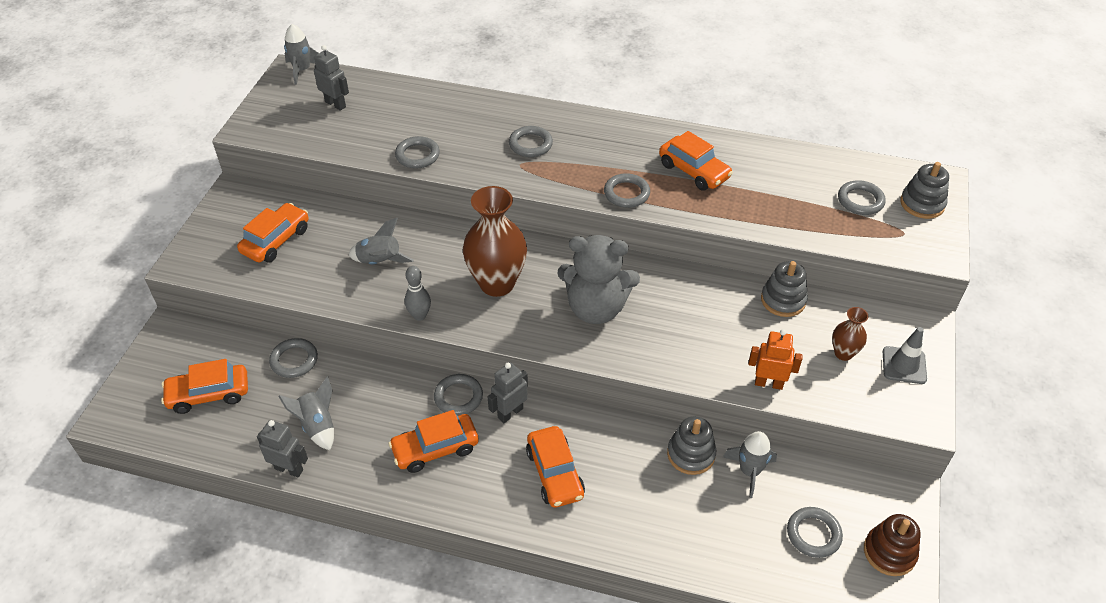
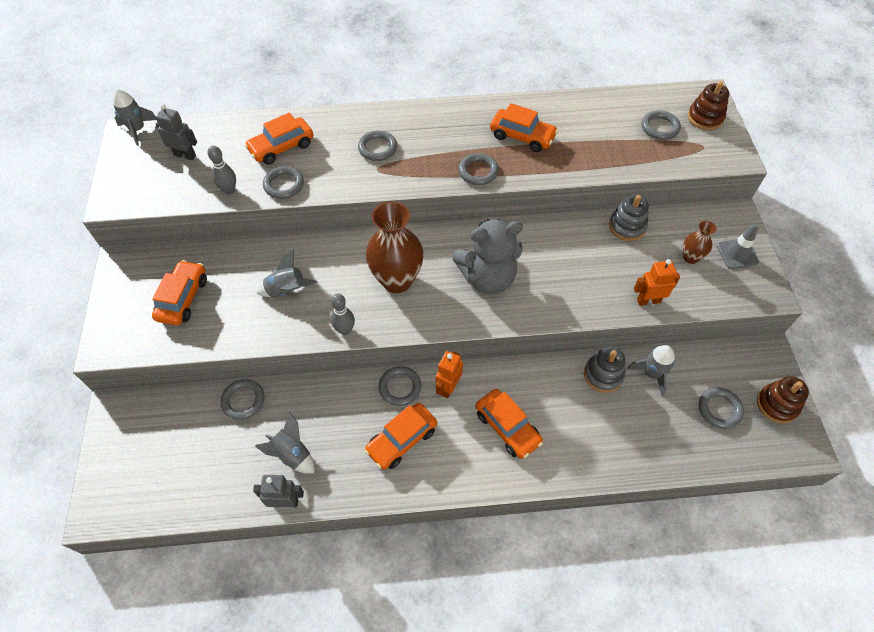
camera: 20 degrees left, 10 degrees up
orange car [161,359,248,414] -> orange car moved to [245,113,314,165]
grey robot [488,362,528,423] -> orange robot [436,351,463,398]
grey stacking toy [900,162,949,219] -> brown stacking toy [688,81,729,130]
none -> grey bowling pin [207,146,236,195]

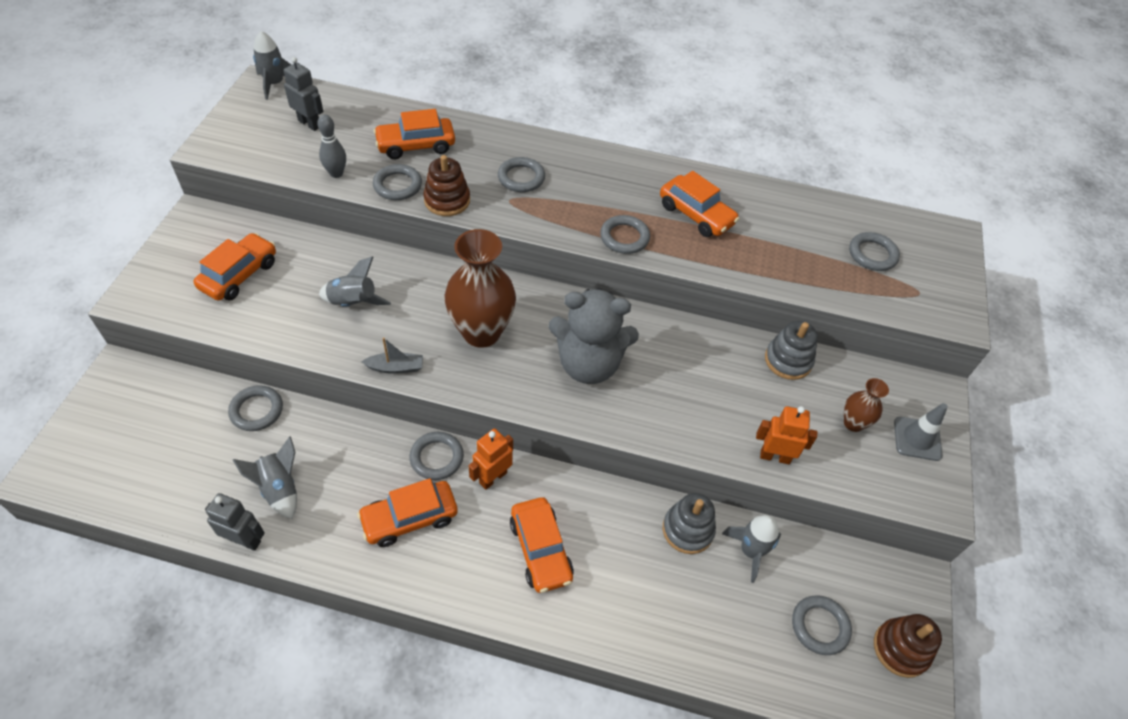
camera: 15 degrees right, 5 degrees down
grey bowling pin [331,294,355,335] -> grey boat [361,337,423,374]
brown stacking toy [688,81,729,130] -> brown stacking toy moved to [423,155,470,216]

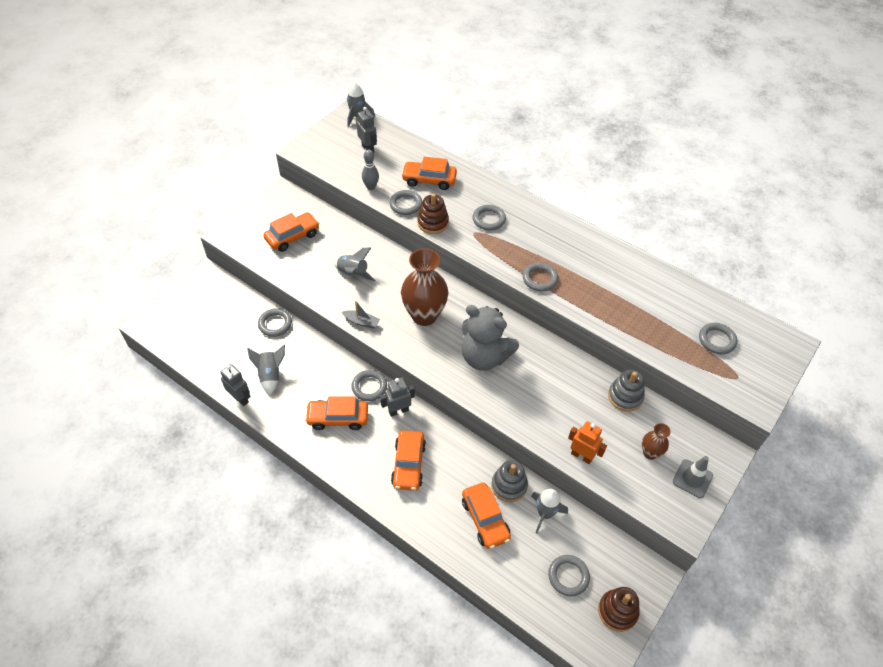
camera: 25 degrees right, 0 degrees up
orange robot [469,428,513,490] -> grey robot [380,378,415,417]
orange car [660,171,739,237] -> orange car moved to [462,483,511,549]

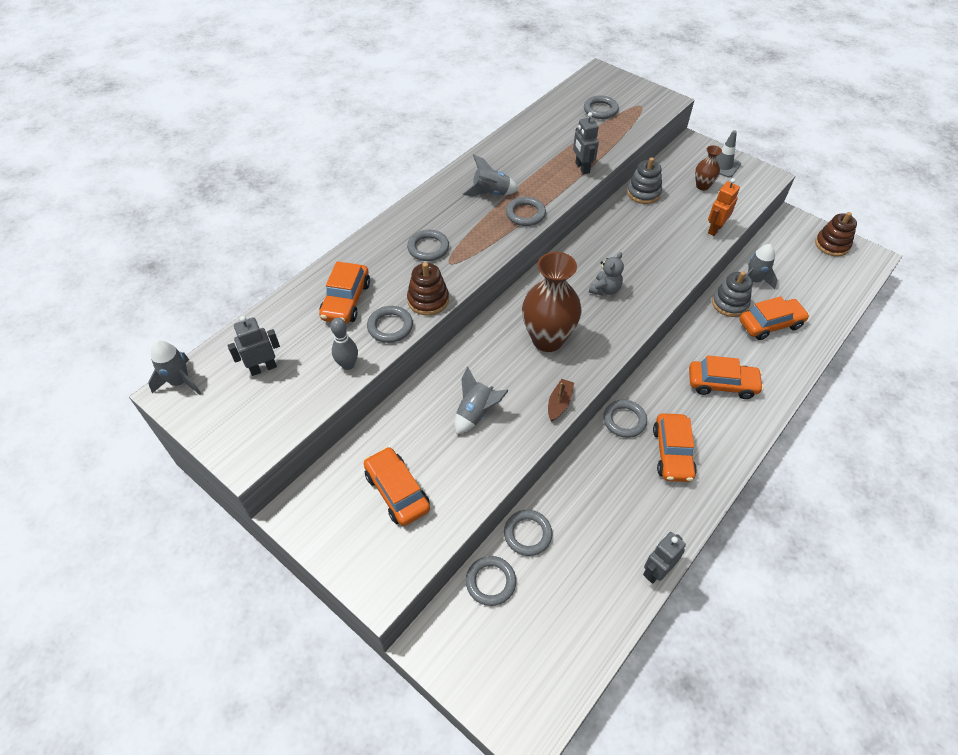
camera: 85 degrees left, 0 degrees up
grey rocket [247,345,285,395] -> grey rocket moved to [462,154,518,197]
grey boat [342,301,380,329] -> brown boat [548,379,574,421]
grey robot [380,378,415,417] -> grey robot moved to [573,112,599,174]
grey teddy bear [462,305,519,371] -> grey teddy bear [589,252,624,296], size x0.50
grey ring [548,555,590,596] -> grey ring moved to [466,556,516,606]

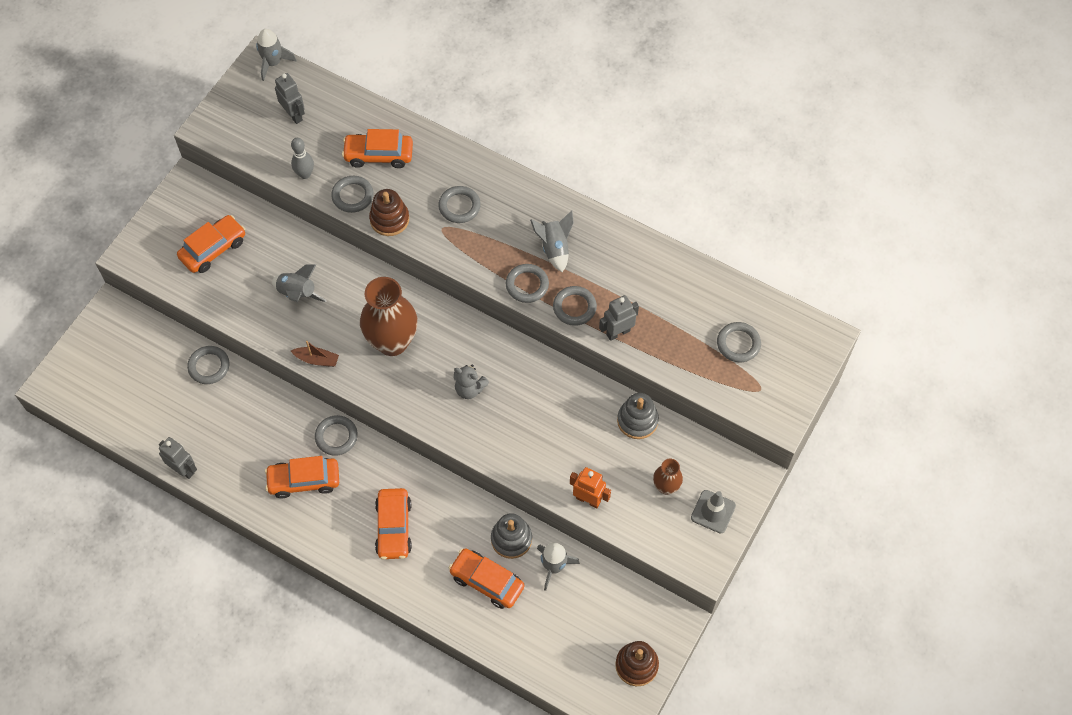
camera: 80 degrees right, 10 degrees up
grey ring [466,556,516,606] -> grey ring moved to [553,286,597,326]
orange car [740,296,810,340] -> orange car turned 150 degrees clockwise [449,548,524,609]

